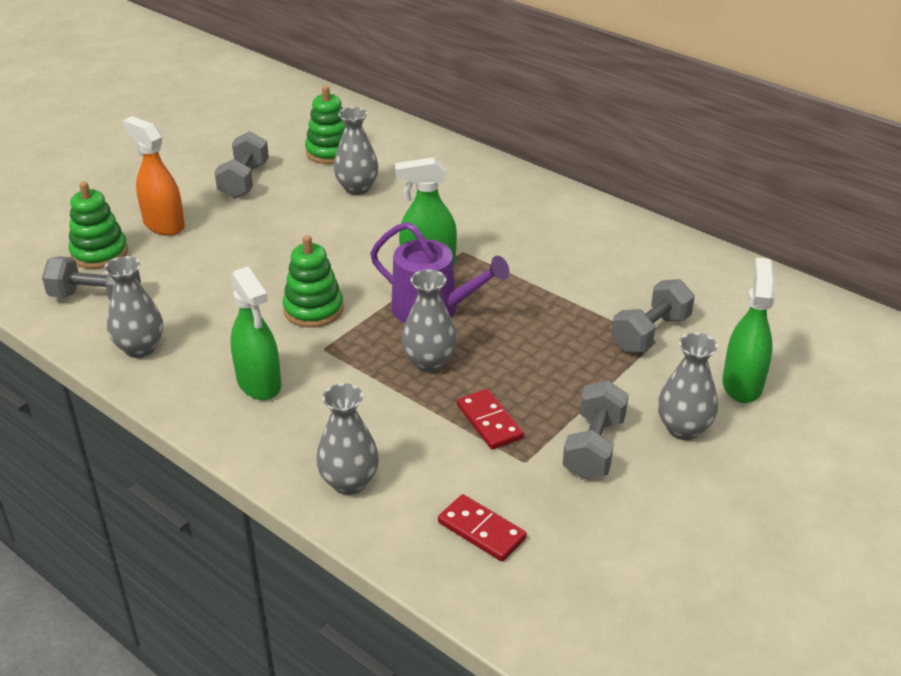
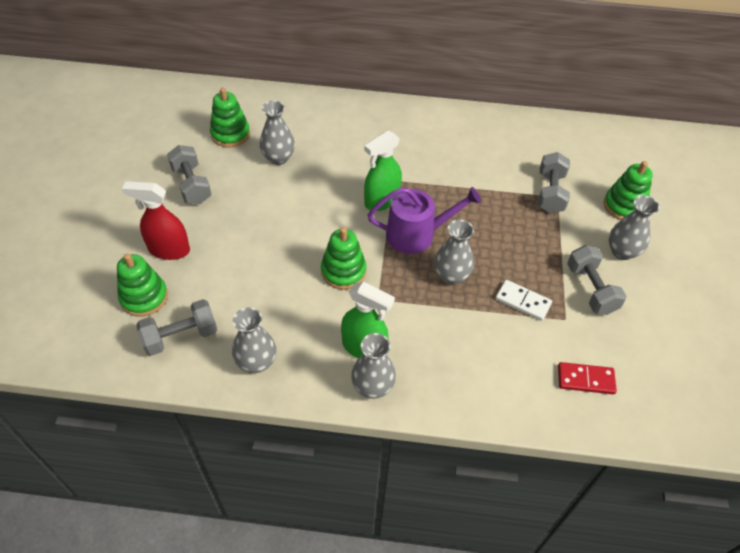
camera: 35 degrees left, 15 degrees up
orange spray bottle [122,116,185,236] -> red spray bottle [122,181,190,260]
grey vase [316,383,379,495] -> grey vase moved to [351,333,396,399]
red domino [457,389,524,450] -> white domino [495,280,552,321]
green spray bottle [722,257,775,403] -> green stacking toy [604,161,653,220]

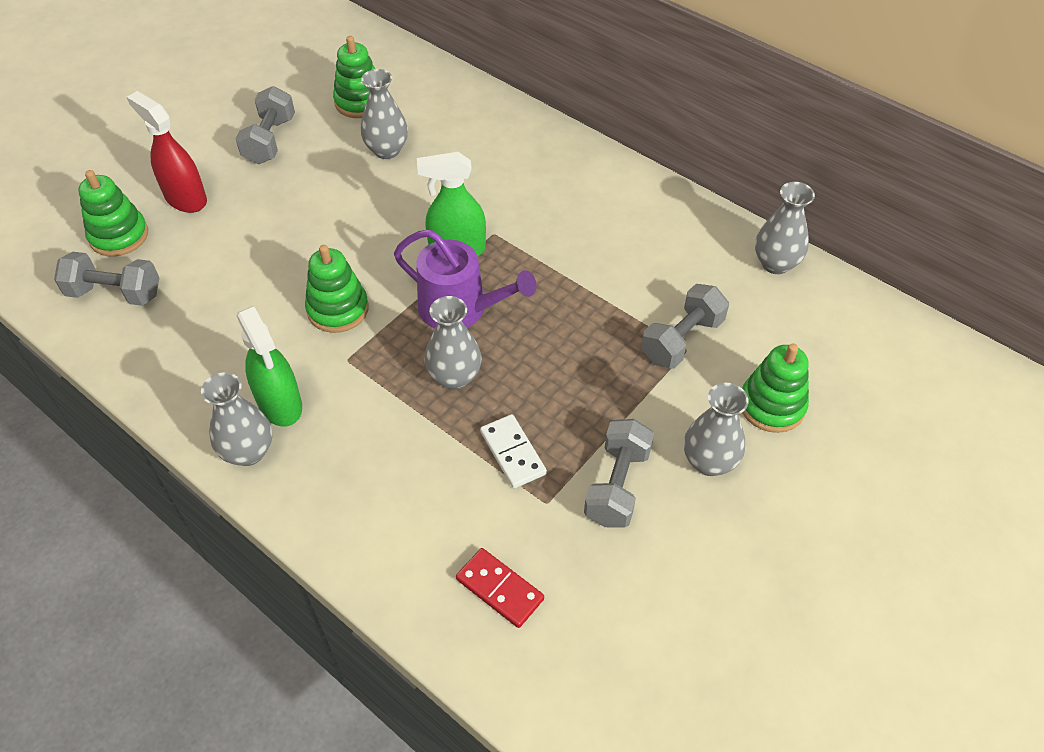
camera: 35 degrees right, 0 degrees up
grey vase [232,307,276,373] -> grey vase moved to [755,182,815,274]

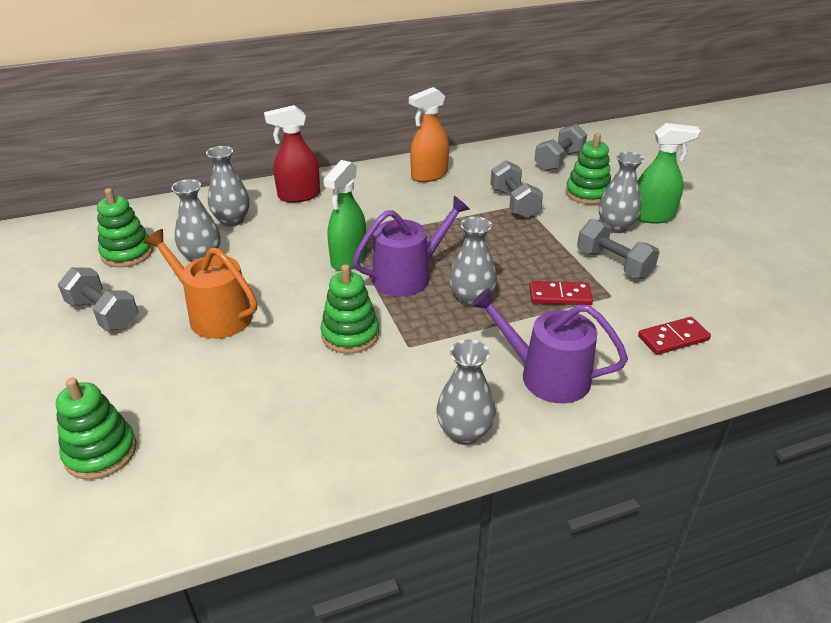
camera: 60 degrees left, 15 degrees down
grey dumbbell [54,252,159,306] -> grey dumbbell moved to [535,124,587,171]
red spray bottle [127,91,207,213] -> red spray bottle moved to [264,105,320,203]
green spray bottle [237,306,302,427] -> green spray bottle moved to [637,123,701,224]
white domino [480,414,547,488] -> red domino [529,281,593,305]
grey vase [755,182,815,274] -> grey vase moved to [206,146,250,227]
none -> orange watering can [144,229,257,339]
none -> orange spray bottle [409,87,449,182]
none -> purple watering can [471,288,628,404]

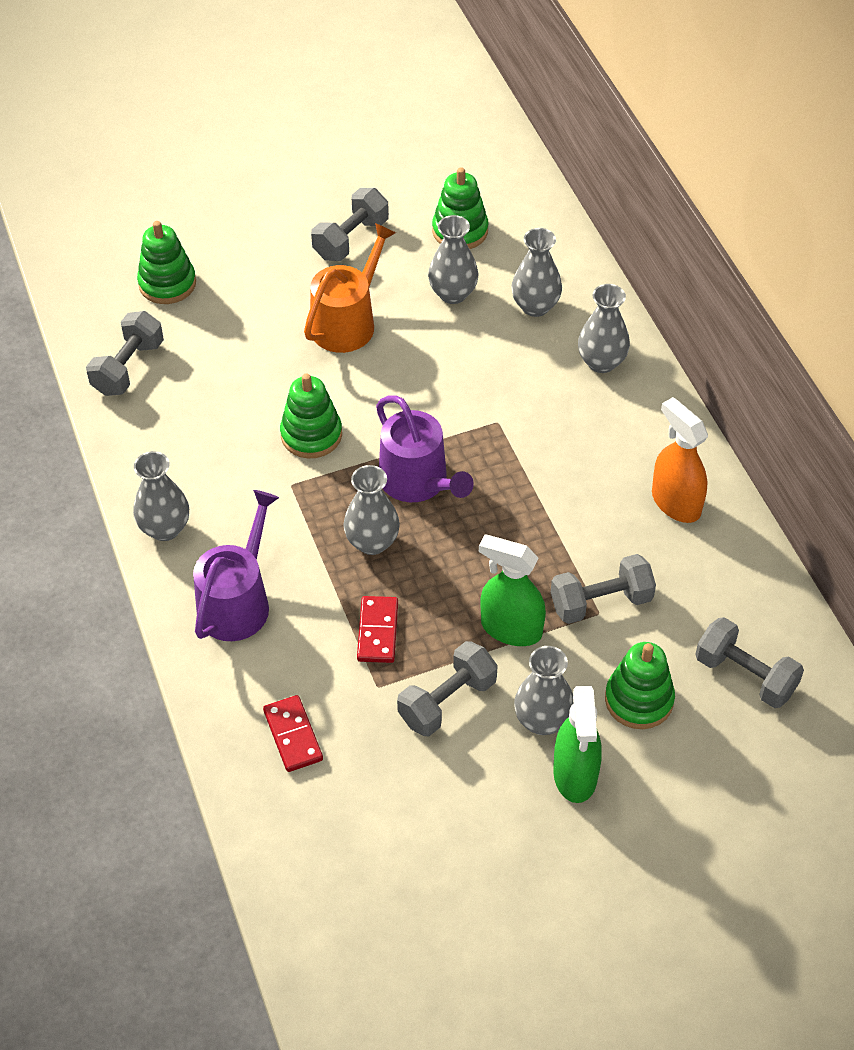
camera: 90 degrees right, 15 degrees up
red spray bottle [264,105,320,203] -> grey vase [578,284,630,373]
green spray bottle [323,160,367,271] -> green spray bottle moved to [479,535,546,646]
none -> grey dumbbell [86,311,164,396]

